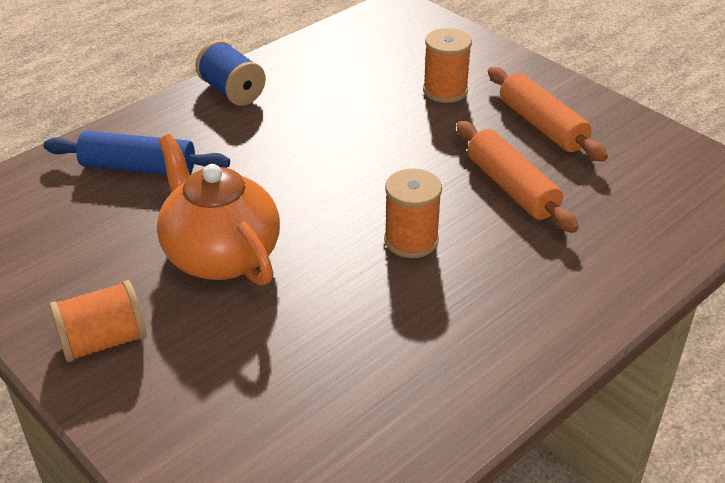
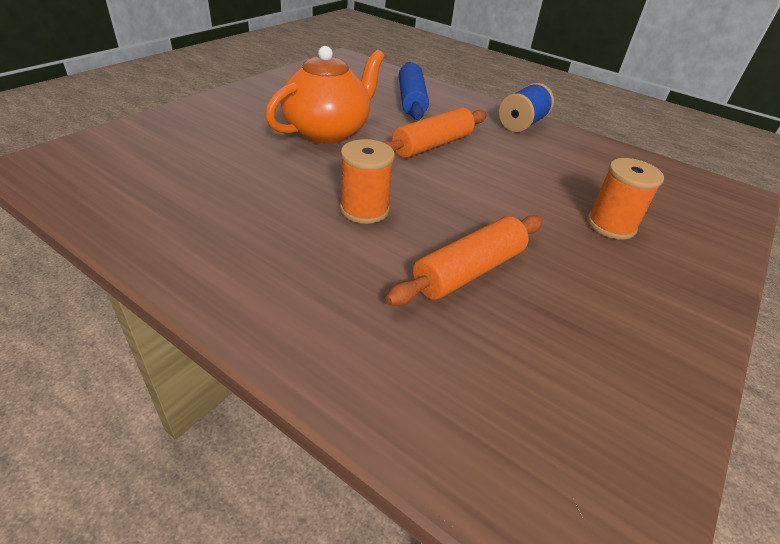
camera: 75 degrees right, 0 degrees up
orange spool [49,280,147,362] -> none
orange rolling pin [488,67,608,161] -> orange rolling pin moved to [383,107,487,158]

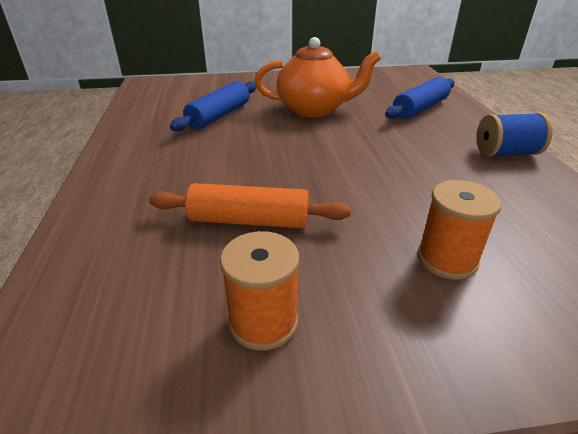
camera: 50 degrees right, 5 degrees down
orange spool [340,139,395,224] -> orange spool moved to [220,231,299,351]
orange rolling pin [383,107,487,158] -> none
none -> blue rolling pin [170,81,256,131]

